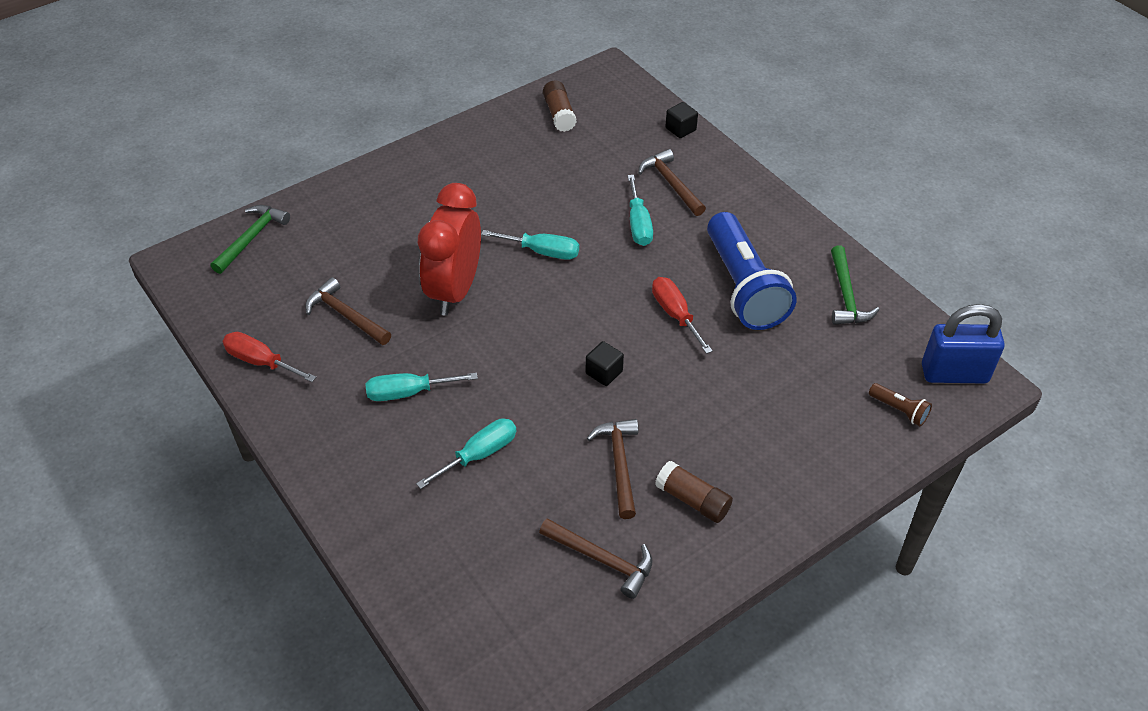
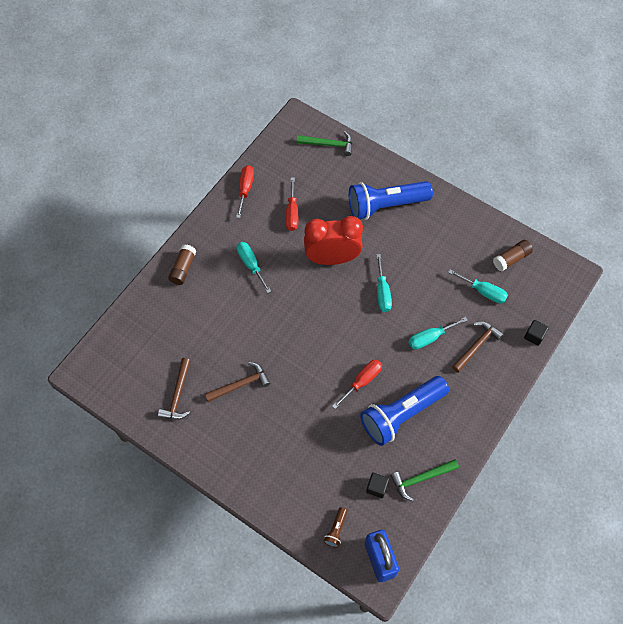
camera: 70 degrees right, 15 degrees up
brown hammer [305,277,391,345] -> red screwdriver [286,177,298,231]
turquoise screwdriver [416,418,516,489] -> turquoise screwdriver moved to [448,269,508,304]
black cube [586,341,624,386] -> black cube moved to [366,473,389,498]
brown glue stick [655,461,733,523] -> brown glue stick moved to [168,244,196,285]
none -> blue flashlight [349,181,433,220]

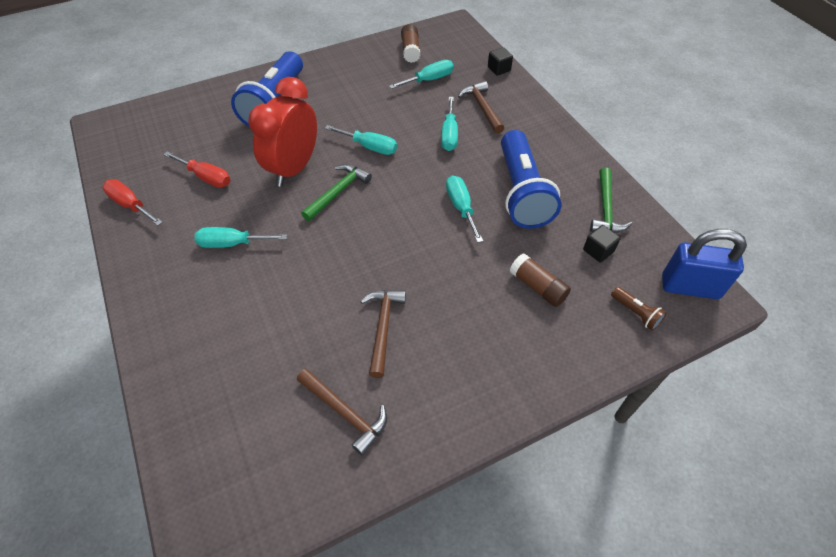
camera: 60 degrees left, 10 degrees down
brown glue stick [168,244,196,285] -> brown glue stick moved to [509,253,571,307]
green hammer [297,132,353,156] -> green hammer moved to [301,164,372,221]
red screwdriver [332,359,382,409] -> turquoise screwdriver [446,175,483,243]

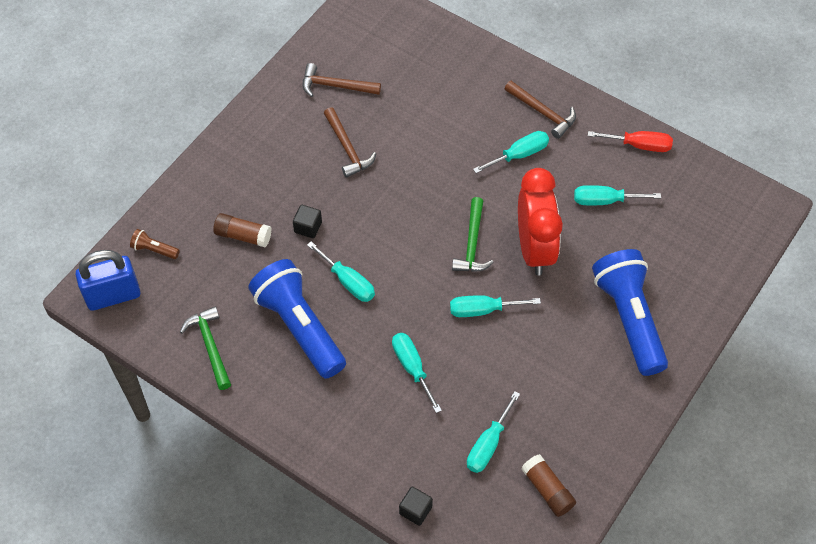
camera: 150 degrees right, 5 degrees up
red screwdriver [163,151,231,188] -> turquoise screwdriver [574,185,661,205]
brown hammer [458,81,504,133] -> brown hammer moved to [505,81,576,139]
black cube [583,225,620,263] -> black cube moved to [293,205,322,238]

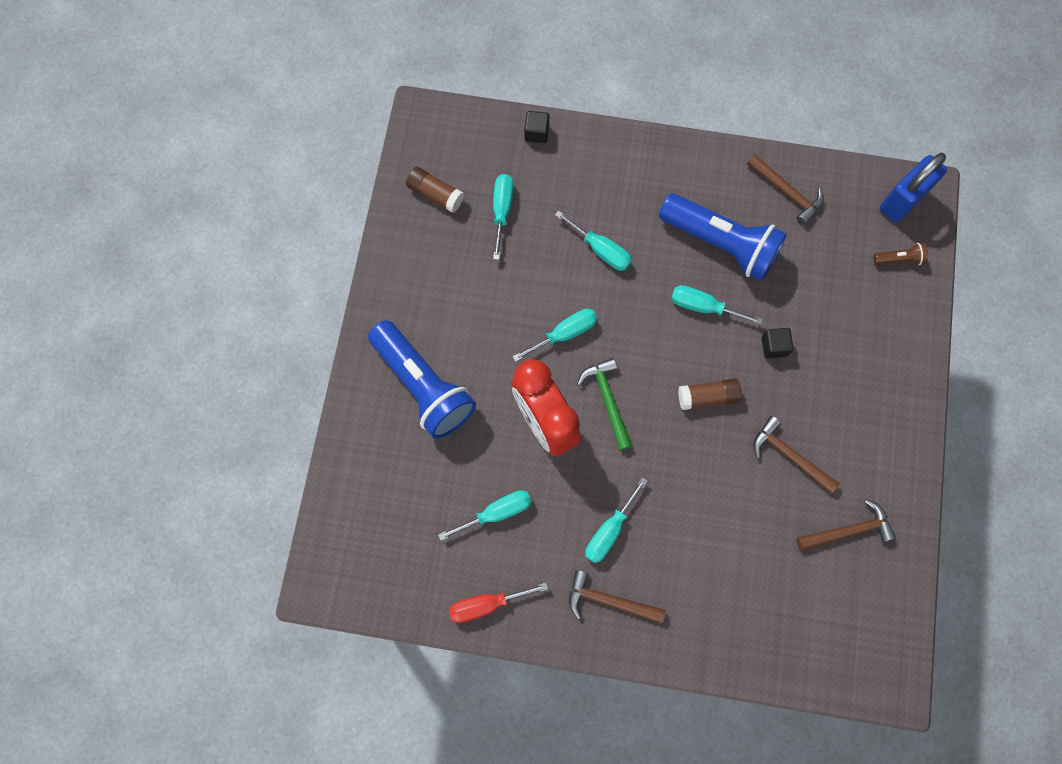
camera: 155 degrees right, 15 degrees up
green hammer [180,306,231,390] -> brown hammer [747,155,824,226]
brown glue stick [213,213,272,247] -> brown glue stick moved to [678,378,742,410]

